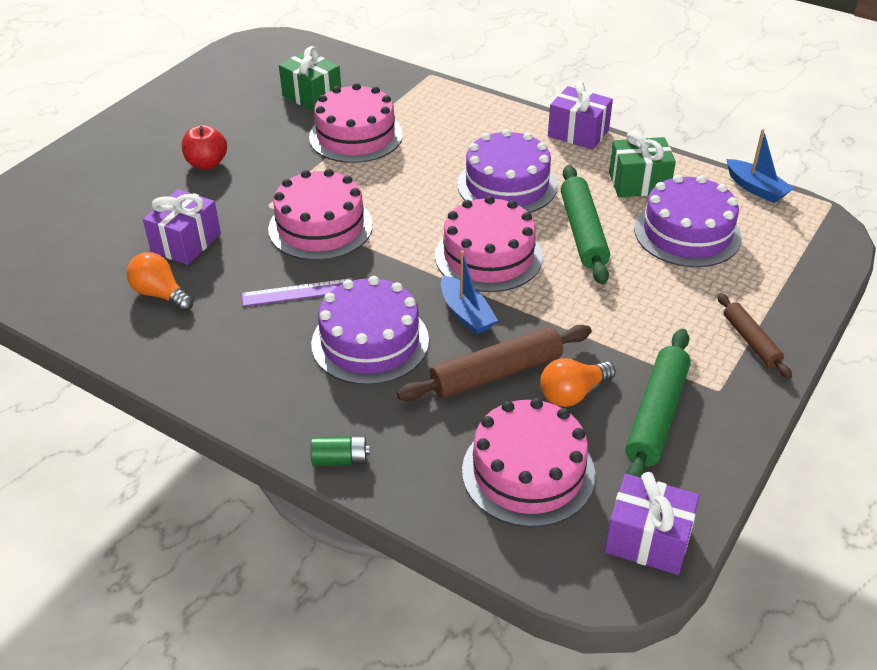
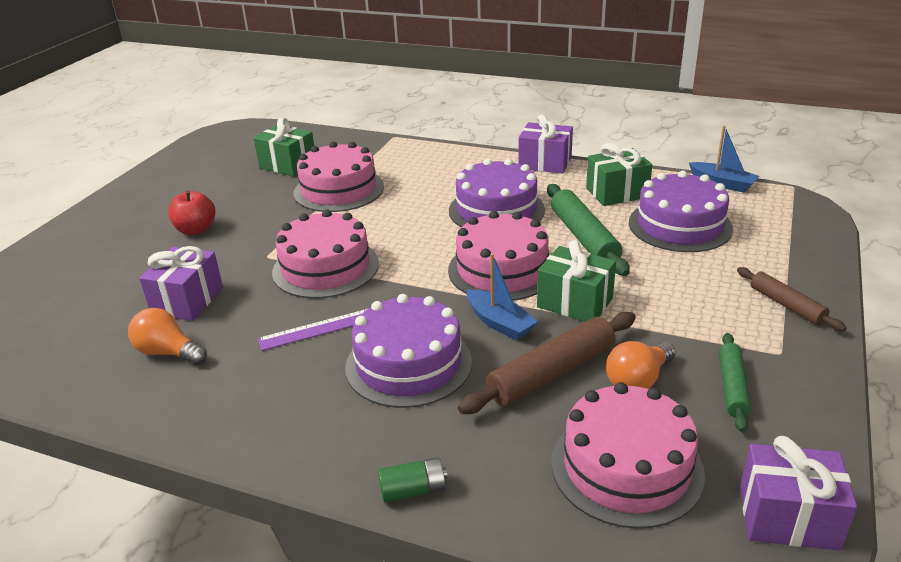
camera: 10 degrees left, 10 degrees down
green rolling pin [625,329,691,478] -> green rolling pin [719,333,752,432], size x0.61
none -> green gift [537,240,616,322]

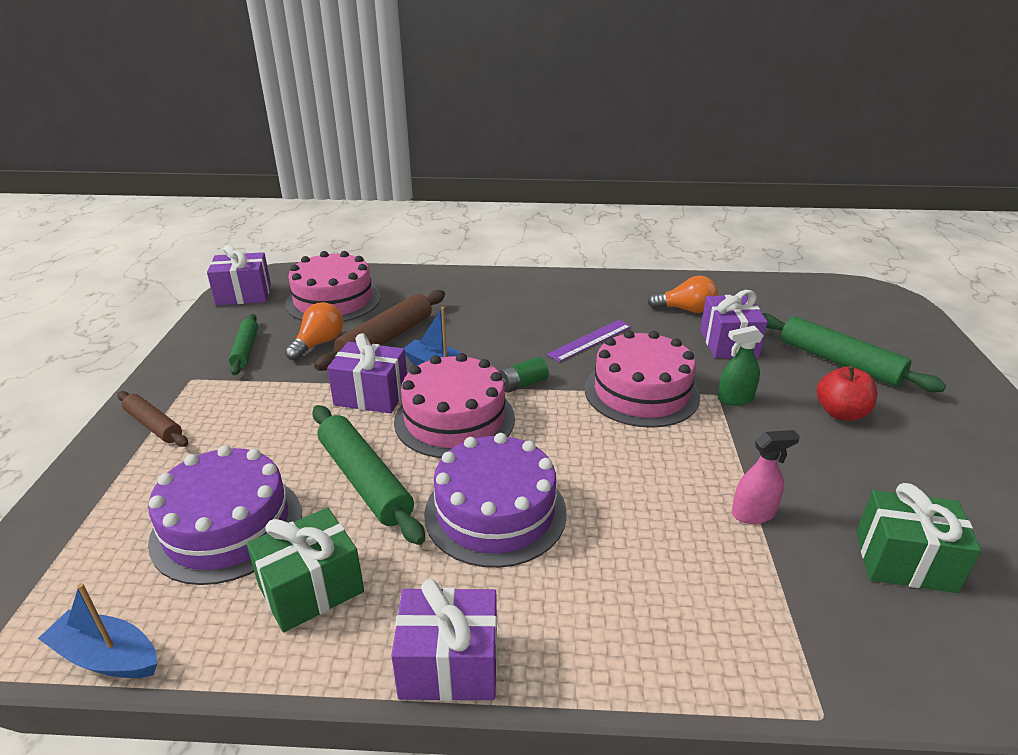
camera: 160 degrees right, 0 degrees up
pink cake [293,142,384,212] -> pink spray bottle [732,430,800,524]
purple cake [345,294,472,408] -> none
green battery [378,457,448,502] -> green battery moved to [499,357,549,393]
green gift [537,240,616,322] -> purple gift [327,333,407,413]
none -> green spray bottle [718,326,764,406]
none -> green rolling pin [762,313,946,392]

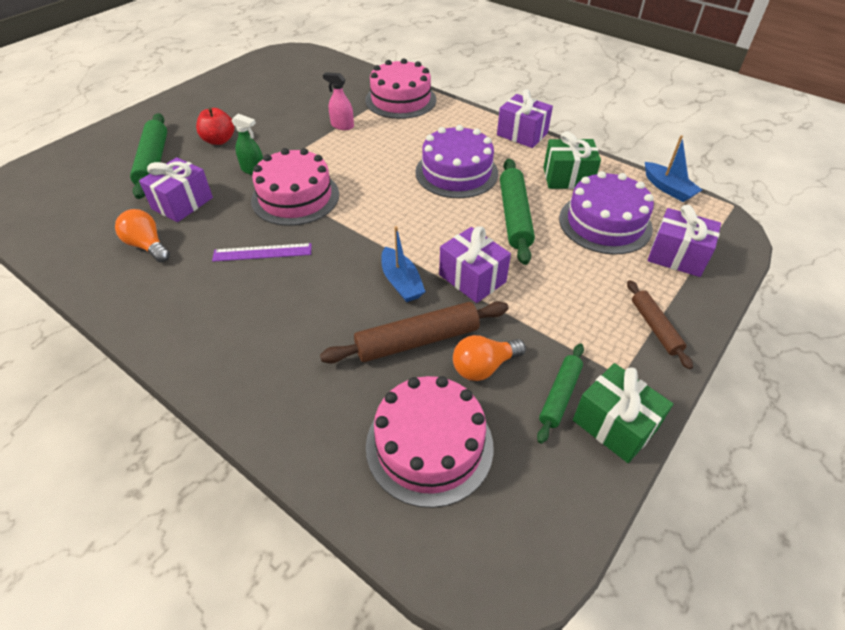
camera: 145 degrees left, 15 degrees up
purple gift [207,245,271,305] -> purple gift moved to [648,205,721,277]
pink cake [394,353,515,458] -> pink cake moved to [365,58,436,119]
green battery [499,357,549,393] -> none
green gift [856,483,981,593] -> green gift moved to [573,363,673,463]

